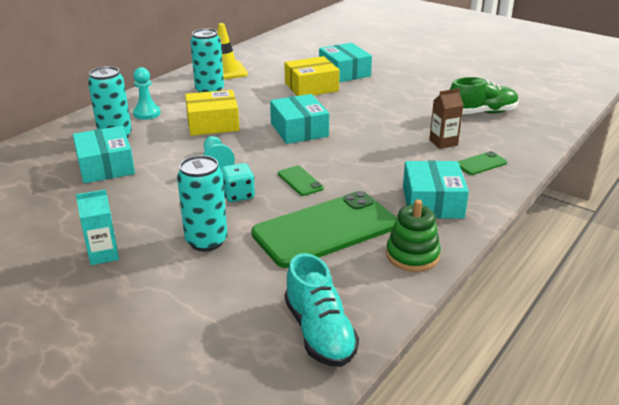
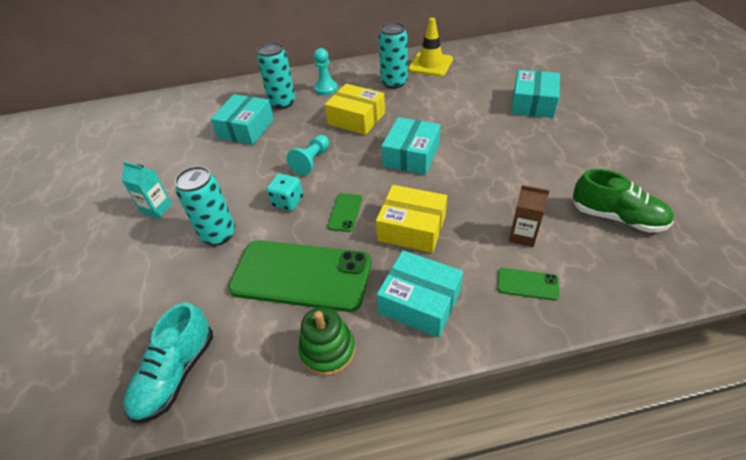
camera: 45 degrees right, 15 degrees up
yellow box [284,56,340,96] -> yellow box moved to [376,185,447,253]
turquoise box [403,161,469,219] -> turquoise box turned 75 degrees clockwise [377,250,463,338]

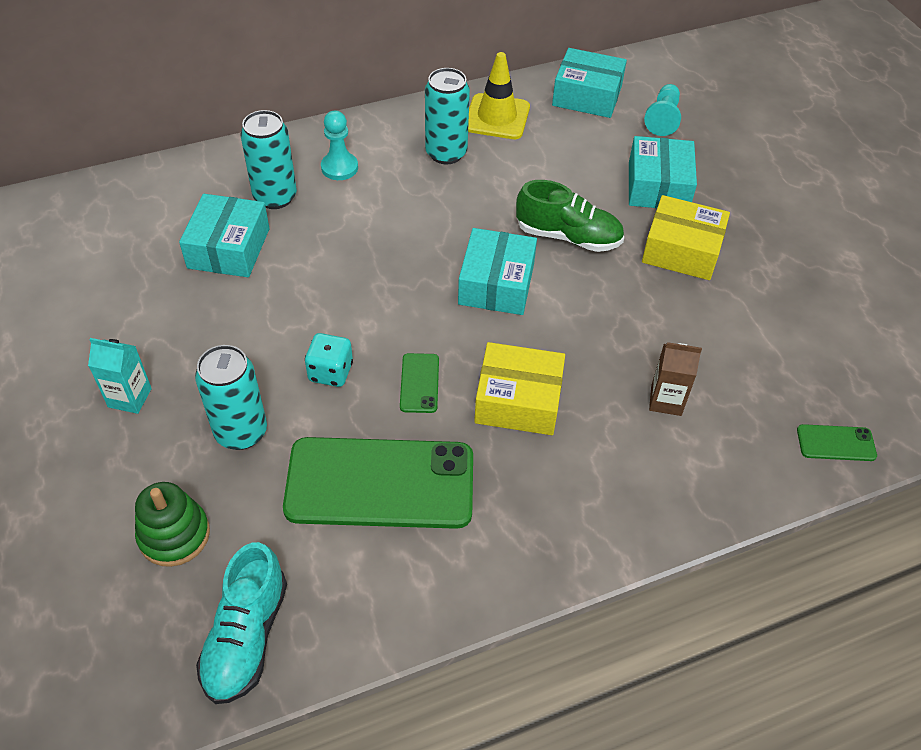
camera: 15 degrees left, 5 degrees up
turquoise pawn [287,135,329,175] -> turquoise pawn moved to [644,84,681,136]
green stacking toy [298,307,355,376] -> green stacking toy moved to [135,482,210,567]
yellow box [325,84,385,135] -> yellow box moved to [642,195,730,280]
turquoise box [377,250,463,338] -> turquoise box moved to [552,48,627,118]
green phone [497,268,560,301] -> green phone moved to [797,424,877,461]
green shoe [572,169,674,232] -> green shoe moved to [516,180,624,252]

